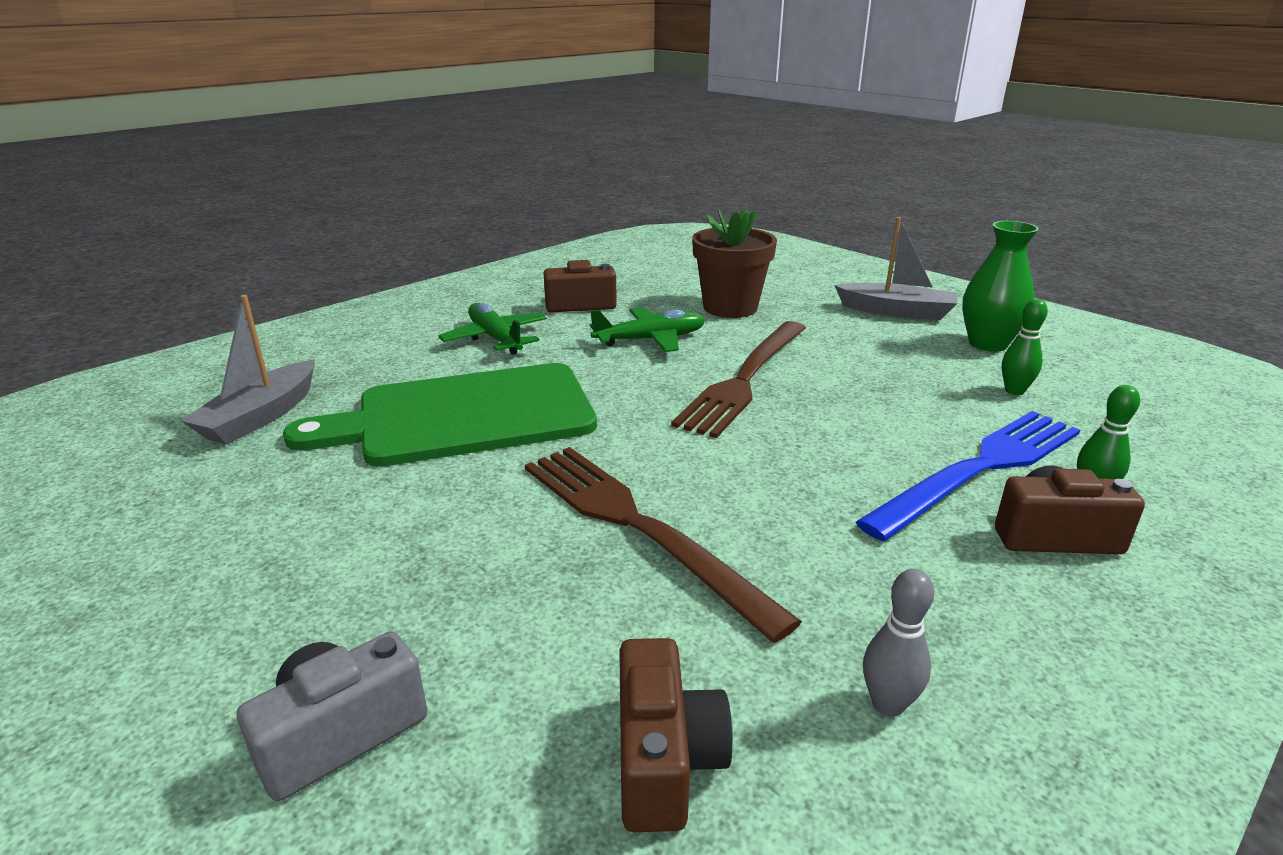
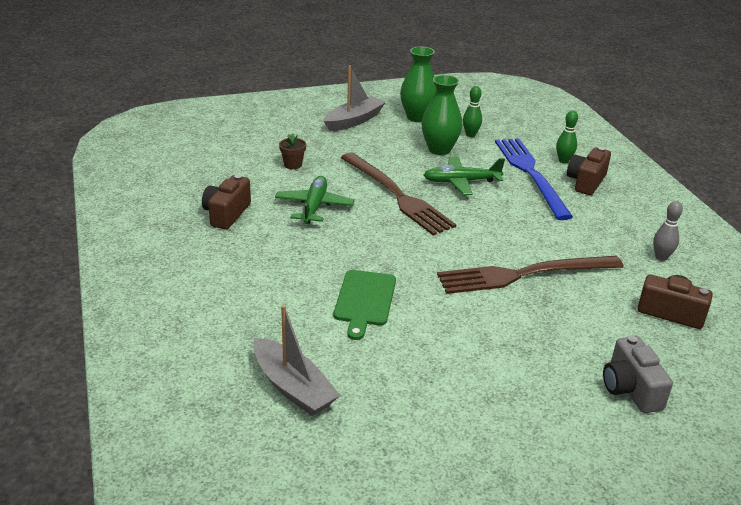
camera: 65 degrees left, 5 degrees up
green cutting board [283,363,597,467] -> green cutting board [334,270,396,340], size x0.52
green plane [438,303,547,355] -> green plane moved to [423,157,505,195]
brown flower pot [692,209,777,318] -> brown flower pot [279,134,306,169], size x0.46
none -> green vase [421,75,463,155]

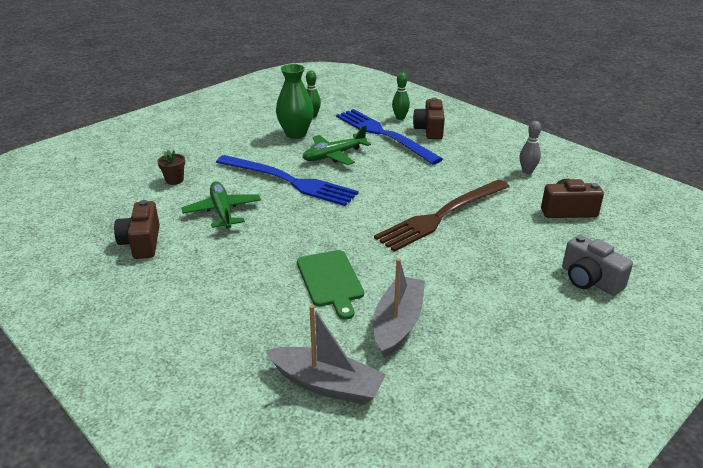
camera: 25 degrees left, 0 degrees up
grey boat [324,65,386,131] -> grey boat moved to [373,258,425,358]
brown fork [341,153,456,235] -> blue fork [216,155,359,206]
green vase [400,47,436,122] -> none

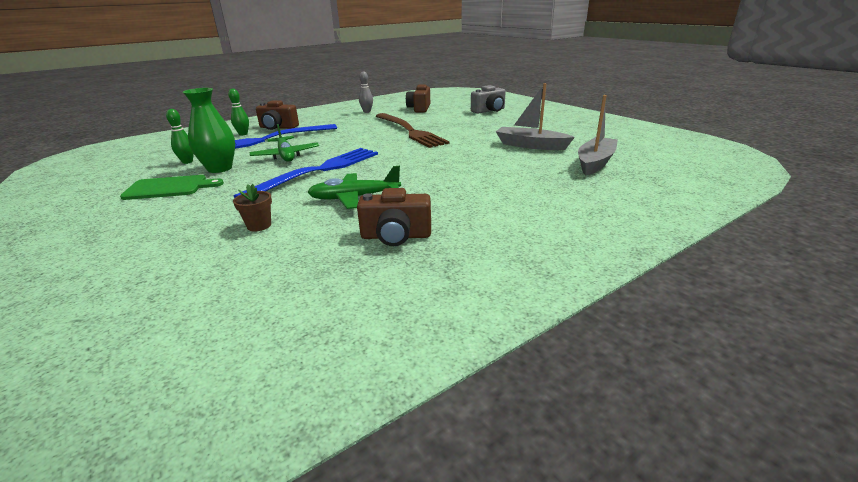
camera: 80 degrees left, 5 degrees down
green cutting board [297,250,364,320] -> green cutting board moved to [120,175,224,200]

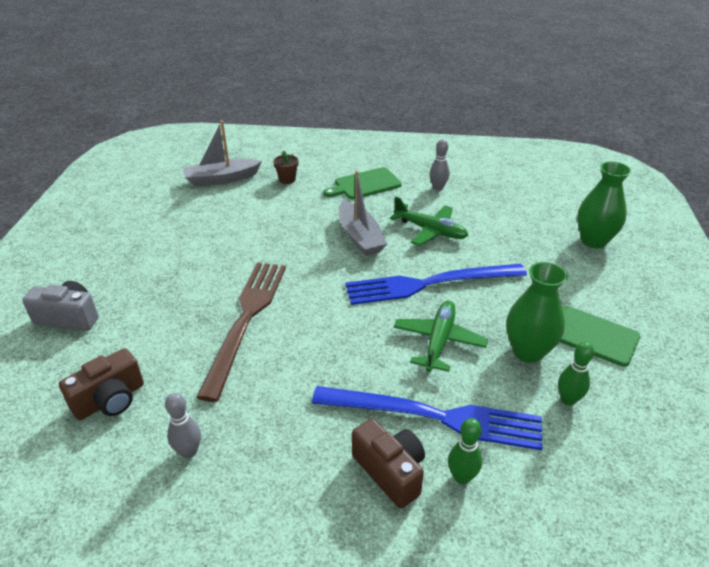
camera: 140 degrees left, 10 degrees up
brown flower pot [233,184,272,231] -> brown flower pot moved to [273,151,299,184]
brown camera [357,188,431,246] -> grey bowling pin [430,139,450,191]
grey boat [496,83,575,150] -> grey boat moved to [339,170,387,256]
none -> green cutting board [323,167,402,199]
none -> green vase [577,161,632,248]

